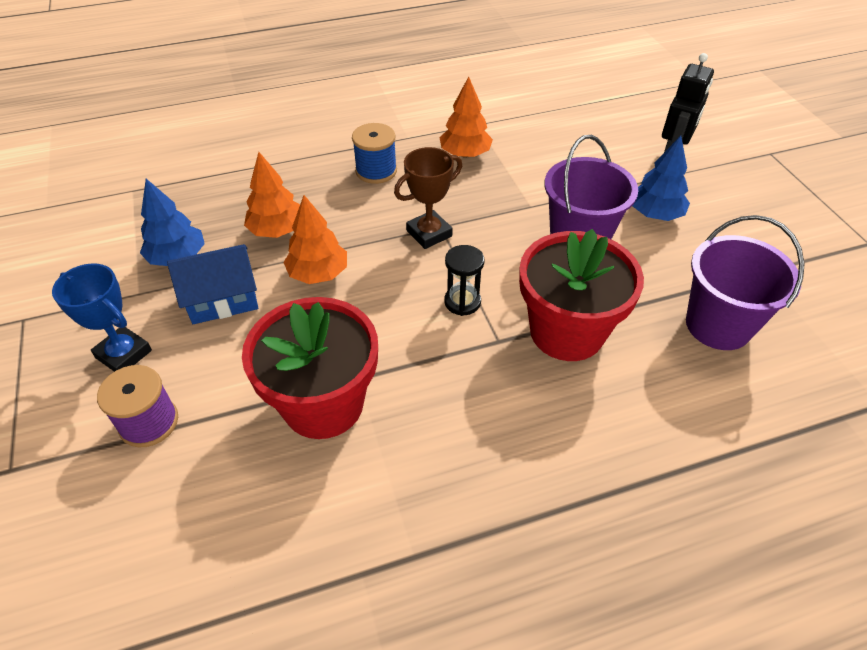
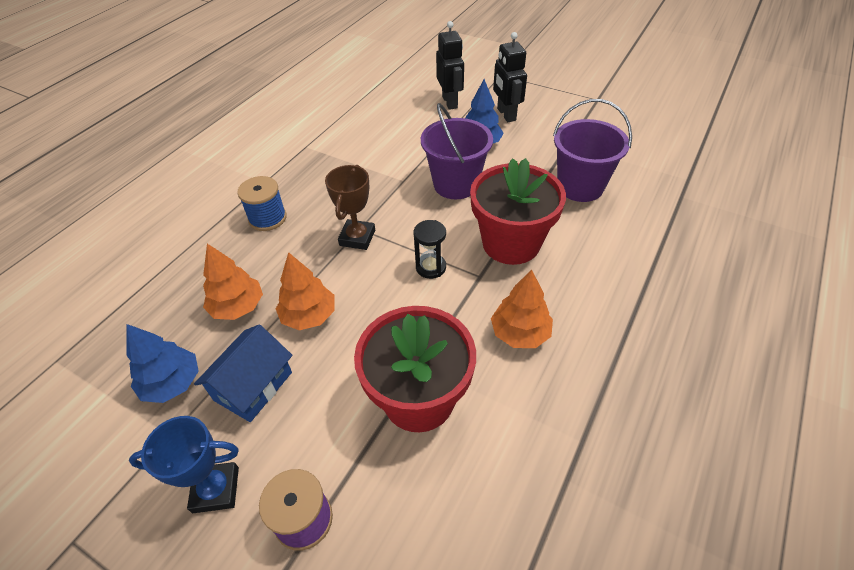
camera: 40 degrees left, 0 degrees up
orange tree [439,77,493,158] -> orange tree moved to [491,270,553,348]
none -> black robot [493,32,527,122]

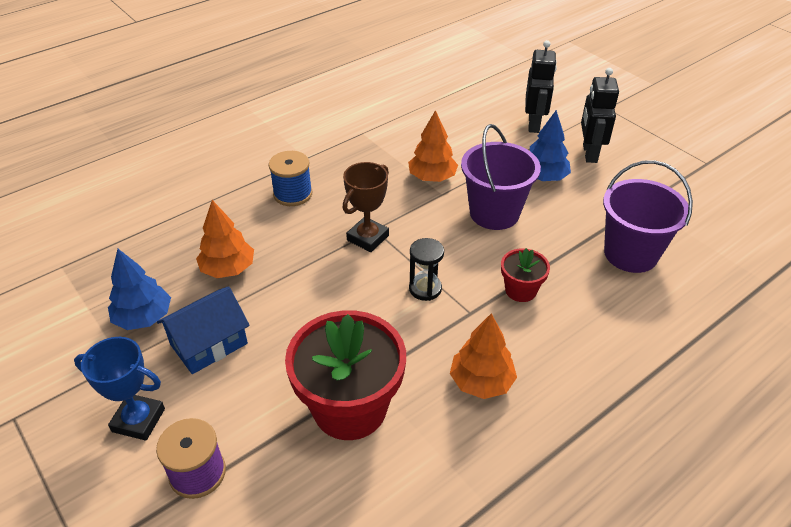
camera: 20 degrees right, 5 degrees down
orange tree [276,252,334,330] -> orange tree moved to [408,110,458,182]
red flower pot [470,158,566,265] -> red flower pot [501,248,550,302], size x0.49

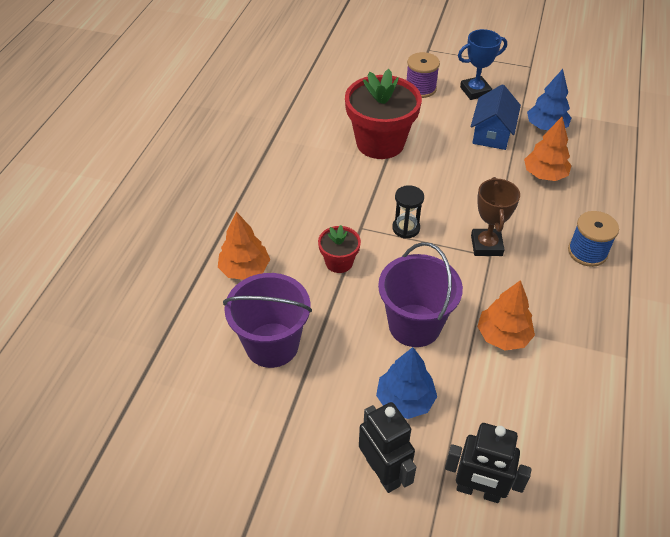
camera: 145 degrees right, 5 degrees up
orange tree [450,313,517,399] -> orange tree moved to [218,211,270,280]
black robot [525,40,557,133] -> black robot turned 45 degrees counterclockwise [445,423,531,503]

